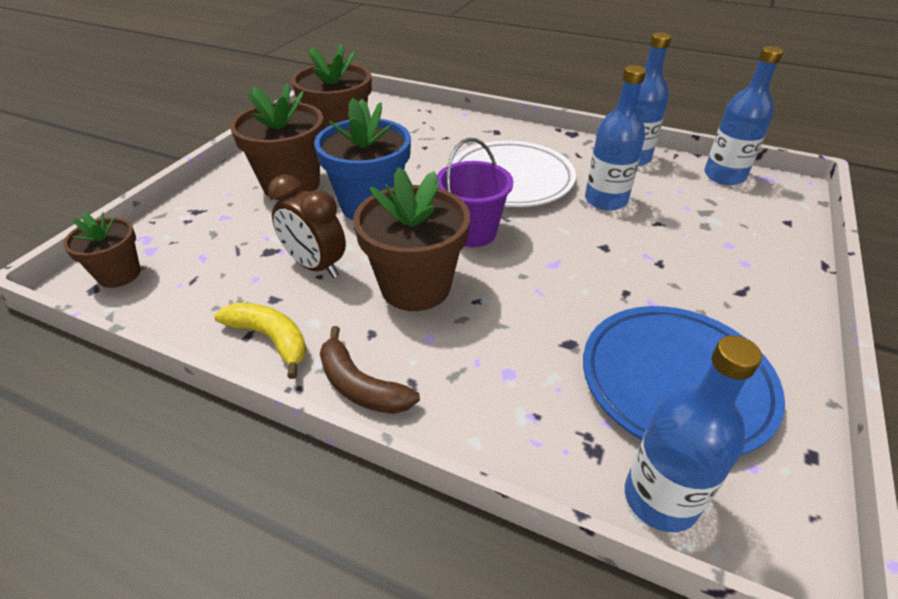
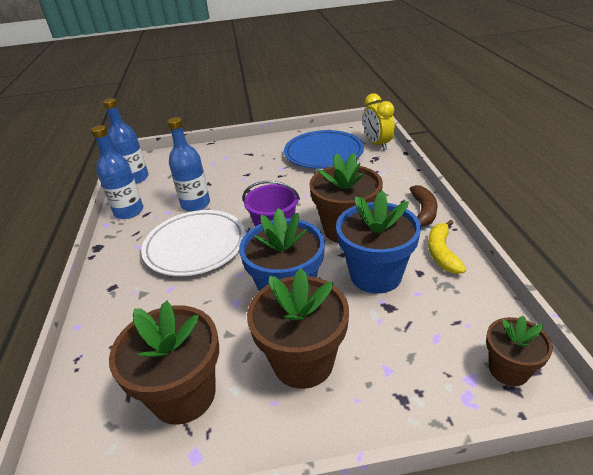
camera: 120 degrees left, 5 degrees down
brown clock [268,175,346,278] -> blue flower pot [336,190,421,294]
blue bottle [625,336,762,532] -> yellow clock [363,93,395,150]

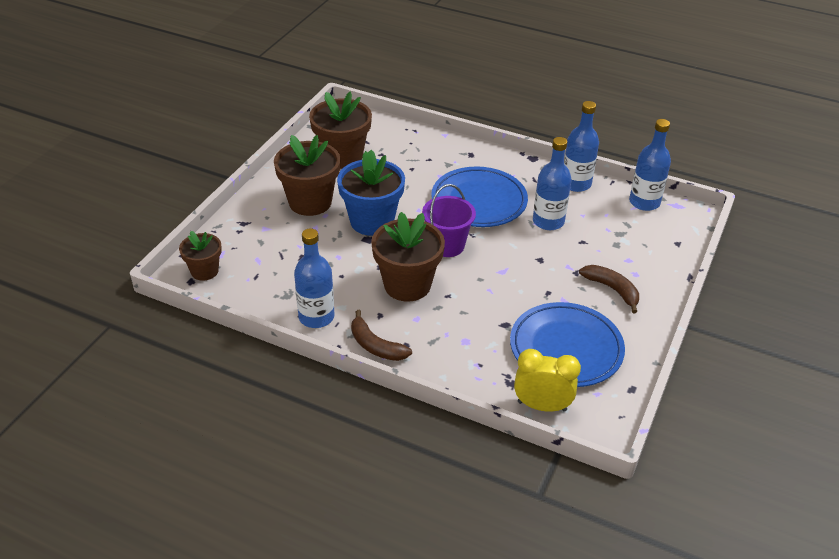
camera: 120 degrees right, 5 degrees up
white plate [141,210,246,276] -> blue plate [431,167,528,227]
blue flower pot [336,190,421,294] -> none
yellow banana [428,220,466,274] -> blue bottle [294,228,335,328]
none -> brown banana [579,265,639,313]

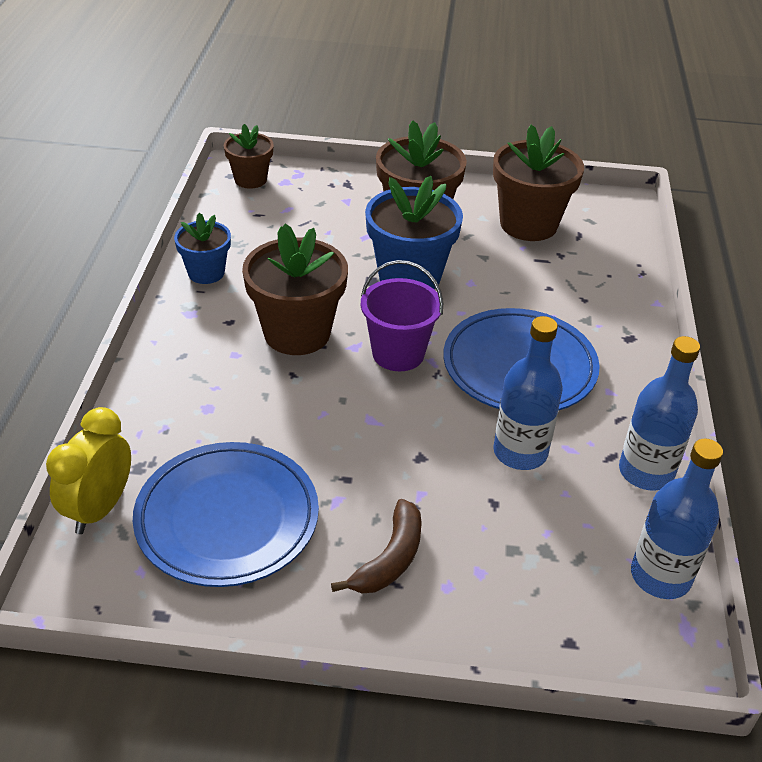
camera: 70 degrees right, 0 degrees up
blue bottle [294,228,335,328] -> blue flower pot [174,213,231,284]
brown banana [351,310,412,361] -> none
yellow clock [514,349,581,412] -> yellow clock turned 150 degrees counterclockwise [46,407,131,534]

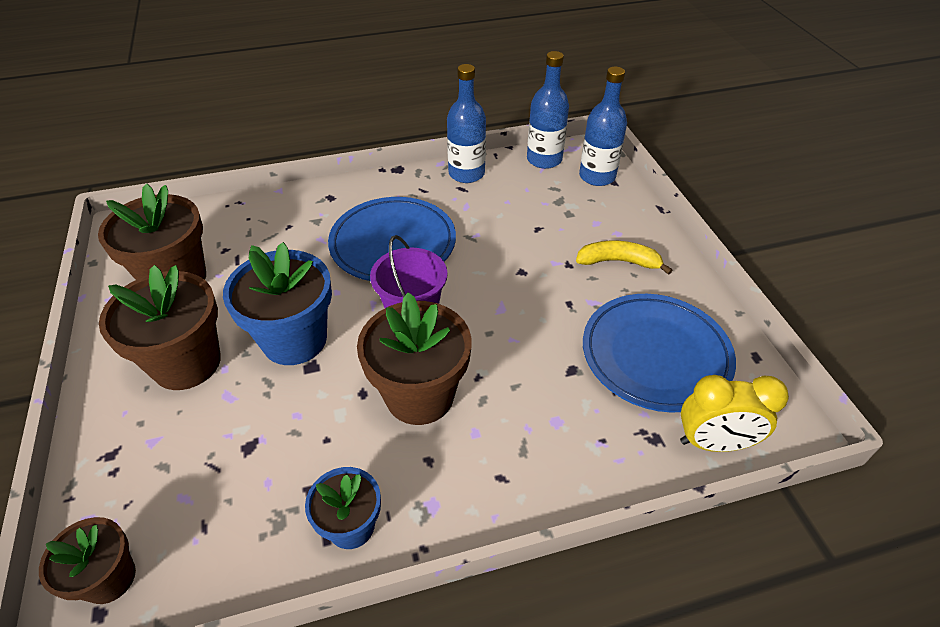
camera: 110 degrees left, 5 degrees up
brown banana [331,499,422,593] -> yellow banana [576,241,672,275]
blue bottle [493,316,563,470] -> blue bottle moved to [579,67,627,186]

